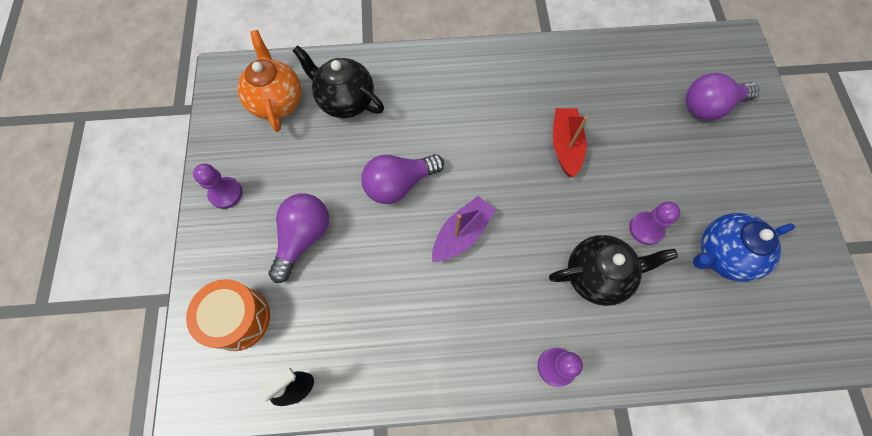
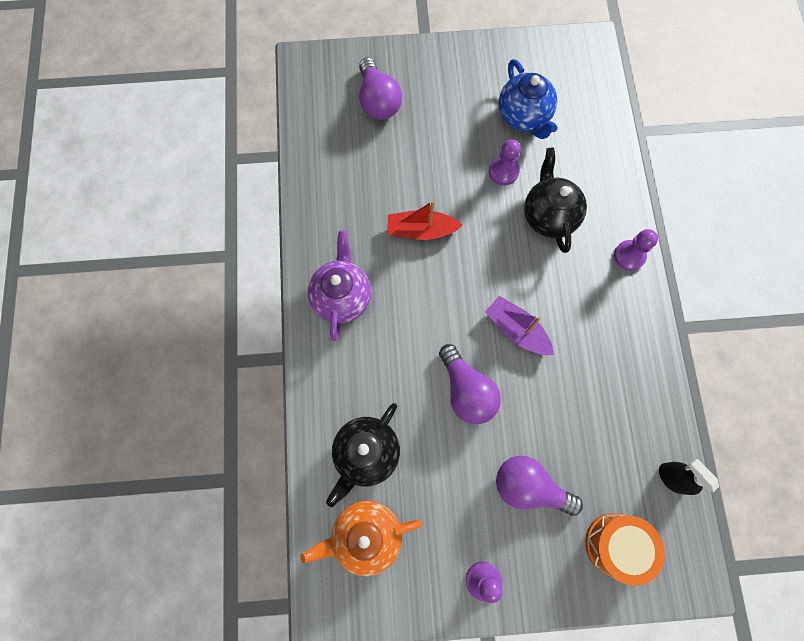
camera: 90 degrees left, 5 degrees up
none -> purple teapot [308,230,371,341]

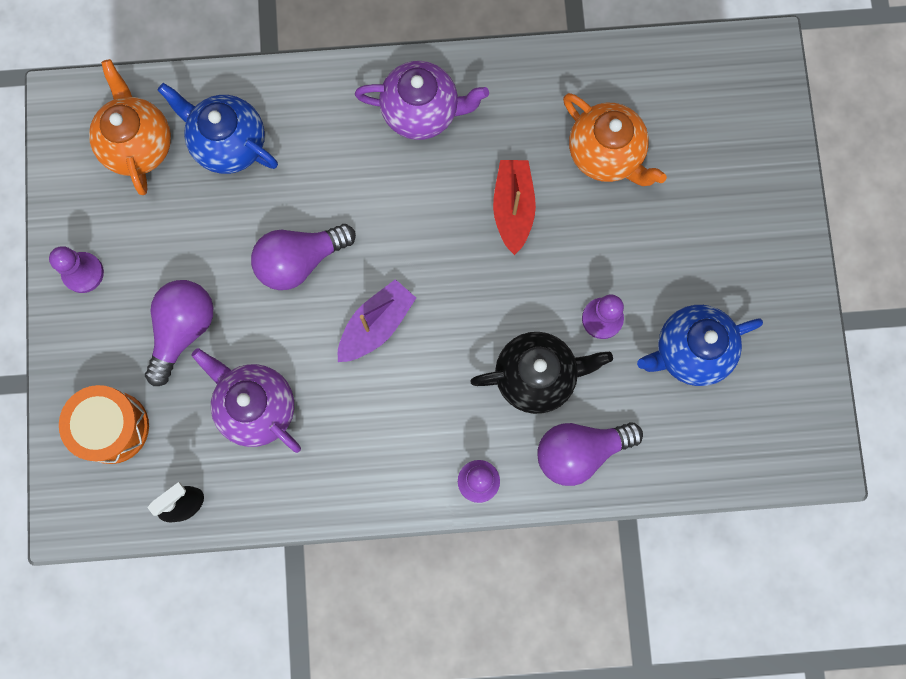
camera: 90 degrees right, 5 degrees up
black teapot [326,403,400,507] -> blue teapot [158,83,278,174]
purple light bulb [359,57,402,120] -> purple light bulb moved to [537,422,643,486]
none -> purple teapot [192,348,301,453]
none -> orange teapot [563,93,667,186]

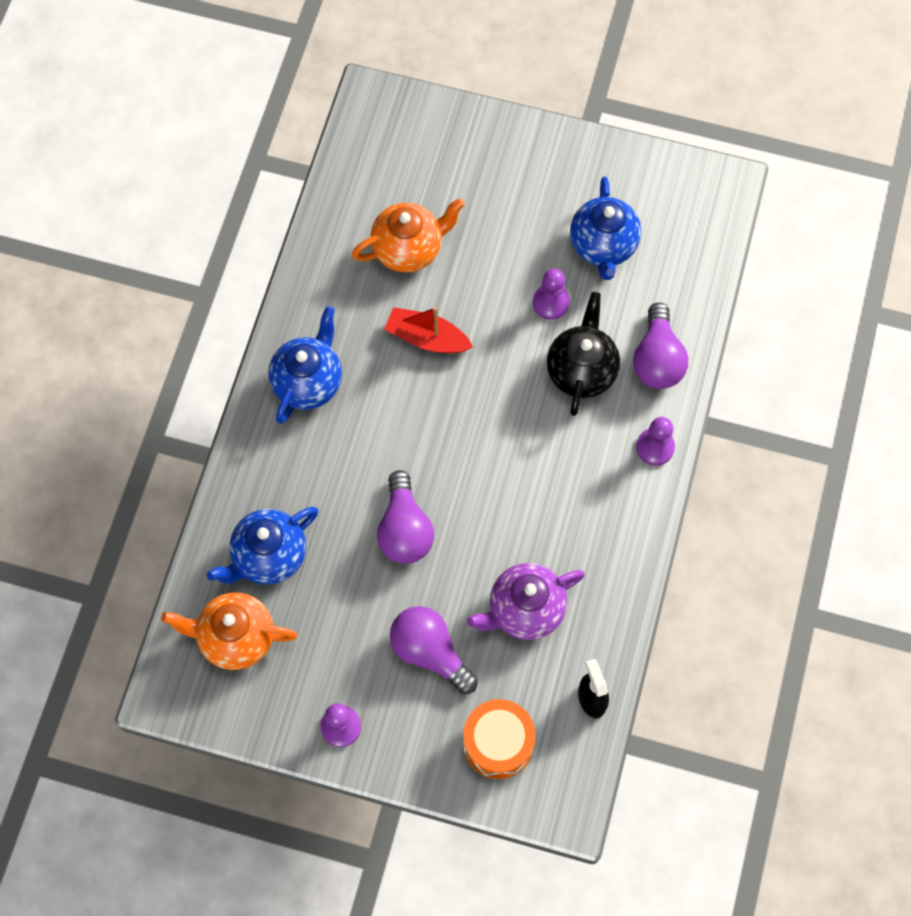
camera: 70 degrees left, 10 degrees down
purple boat [338,279,416,362] -> none
purple teapot [355,61,489,140] -> blue teapot [268,307,342,424]

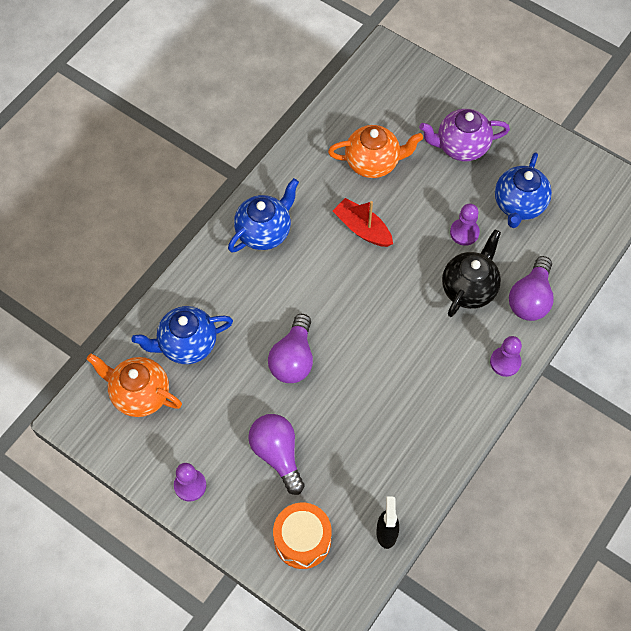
camera: 20 degrees right, 5 degrees down
purple teapot [467,563,585,640] -> purple teapot moved to [419,109,510,161]

